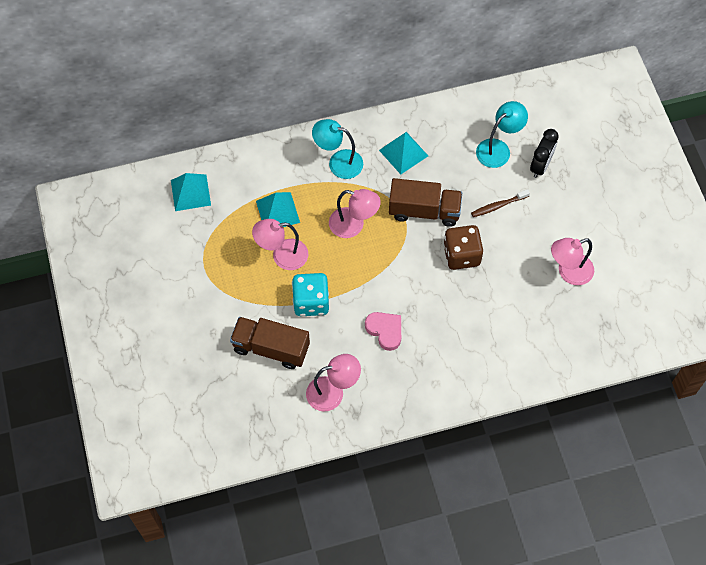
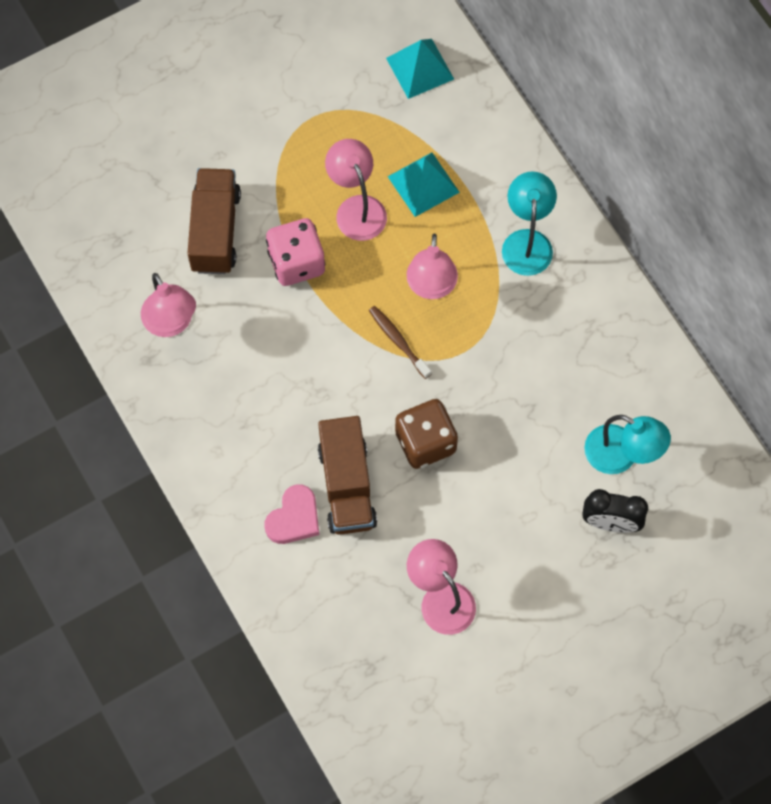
camera: 75 degrees right, 5 degrees up
turquoise dice [292,273,329,316] -> pink dice [266,218,325,286]
pink heart [365,312,401,351] -> pink heart moved to [265,484,319,544]
turquoise pyramid [379,132,428,174] -> none
brown truck [389,178,462,227] -> brown truck moved to [318,416,377,535]
brown toothbrush [471,189,530,217] -> brown toothbrush moved to [369,306,432,379]

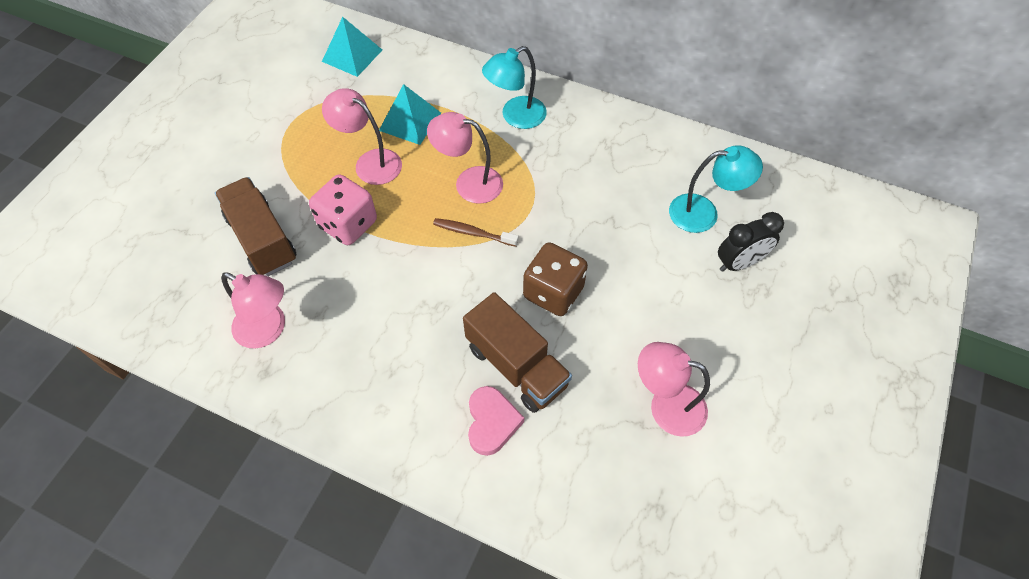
camera: 35 degrees left, 10 degrees down
pink lamp [407,234,458,299] -> pink lamp turned 135 degrees clockwise [427,112,503,204]
turquoise lamp [502,171,557,276] -> turquoise lamp turned 90 degrees counterclockwise [482,46,547,129]

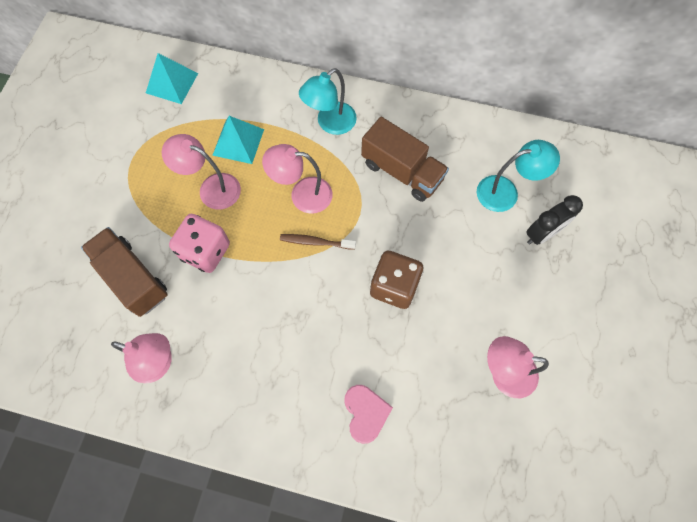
camera: 10 degrees left, 10 degrees up
brown truck [463,292,572,413] -> brown truck moved to [361,117,449,202]

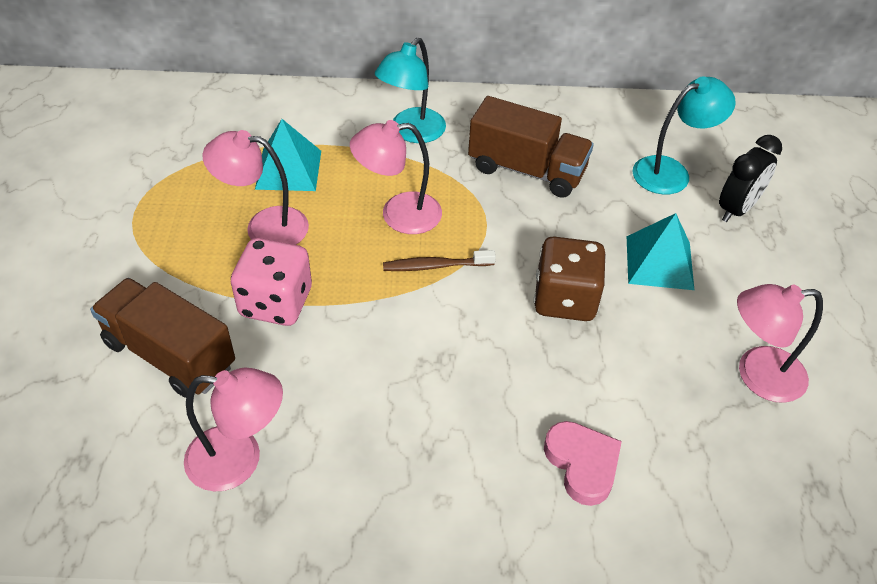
camera: 15 degrees left, 20 degrees down
turquoise pyramid [146,53,198,104] -> turquoise pyramid moved to [627,213,694,290]

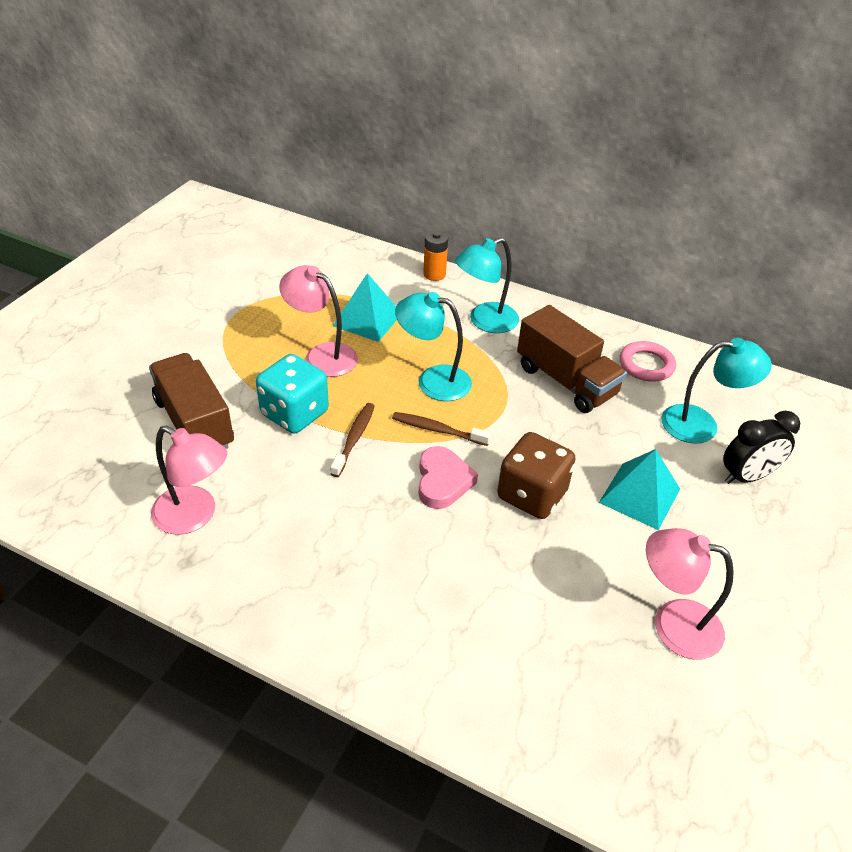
camera: 25 degrees right, 5 degrees down
pink dice [231,238,312,326] -> turquoise dice [256,354,329,433]
pink lamp [350,120,442,234] -> turquoise lamp [395,292,472,401]
pink heart [544,421,622,506] -> pink heart moved to [418,446,478,509]
none -> brown toothbrush [330,403,375,477]
none -> orange battery [423,231,448,281]
none -> pink ring [620,341,676,382]

